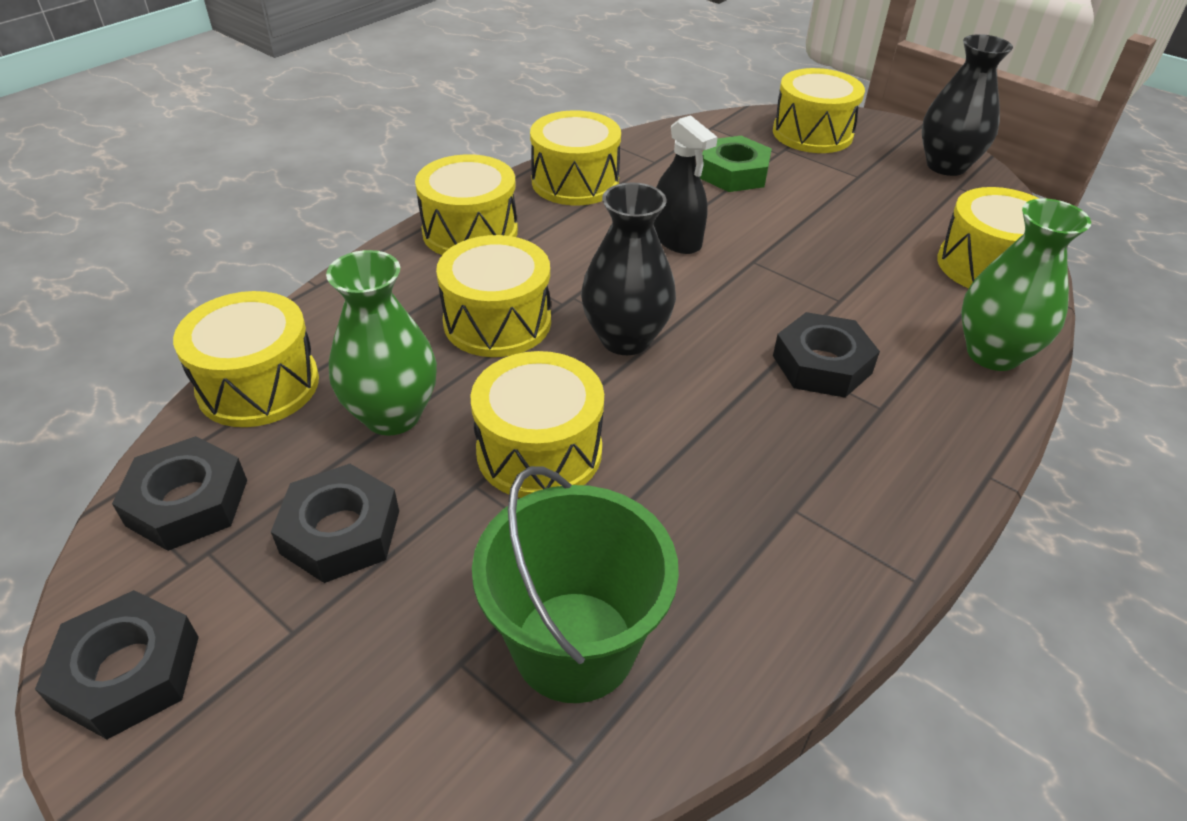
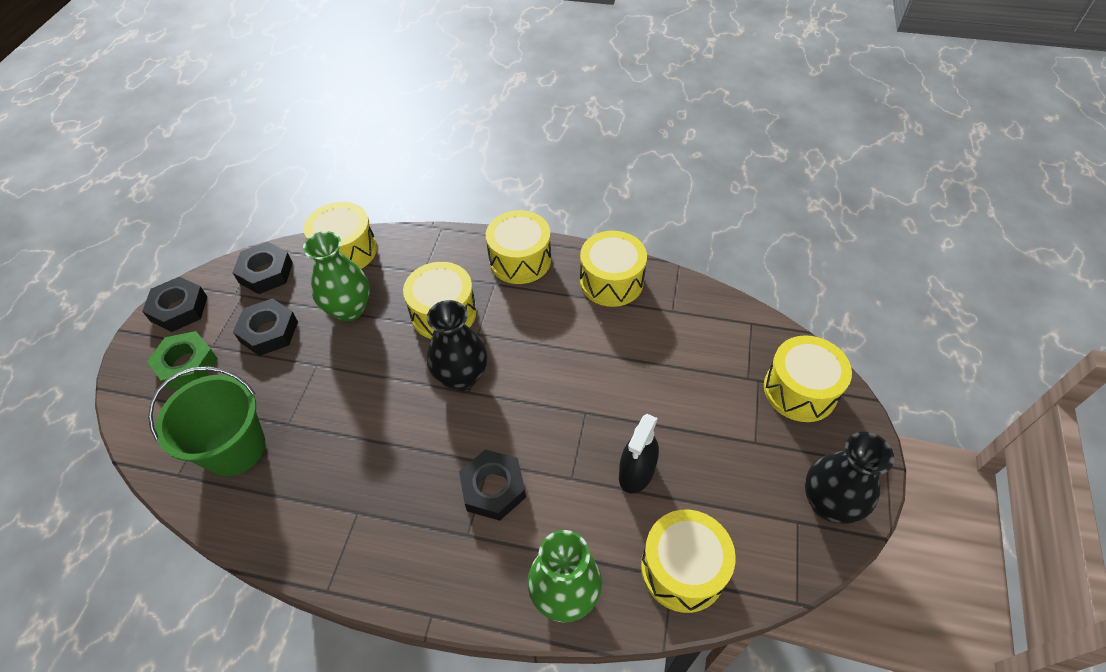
camera: 65 degrees right, 10 degrees up
yellow drum [470,351,604,498] -> none
black spray bottle [653,115,718,254] -> black spray bottle moved to [619,414,659,493]
green nut [700,136,772,192] -> green nut moved to [147,331,218,390]

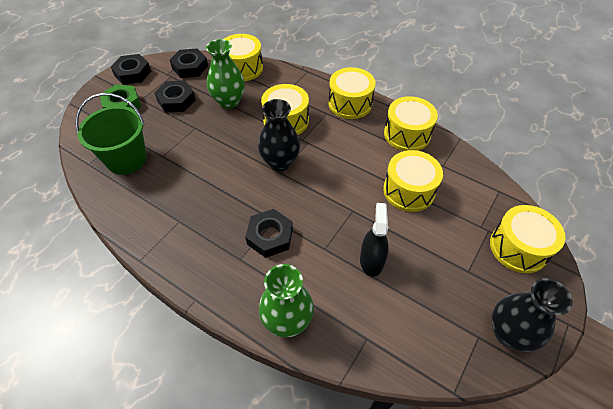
camera: 20 degrees right, 0 degrees up
black spray bottle [619,414,659,493] -> black spray bottle turned 135 degrees clockwise [360,203,389,277]
yellow drum [641,510,736,613] -> yellow drum moved to [383,150,443,212]

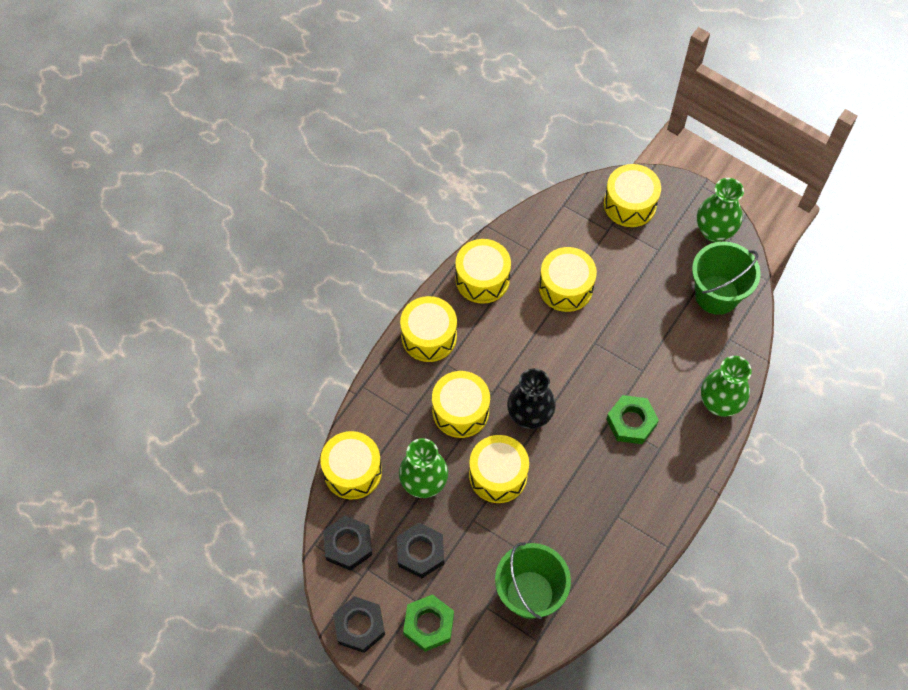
camera: 90 degrees left, 10 degrees up
black nut [245,209,293,258] -> green nut [607,395,659,444]
black spray bottle [360,203,389,277] -> none
black vase [492,278,573,352] -> green vase [697,178,744,242]
none -> yellow drum [469,435,529,503]
none -> green bucket [692,241,761,315]

